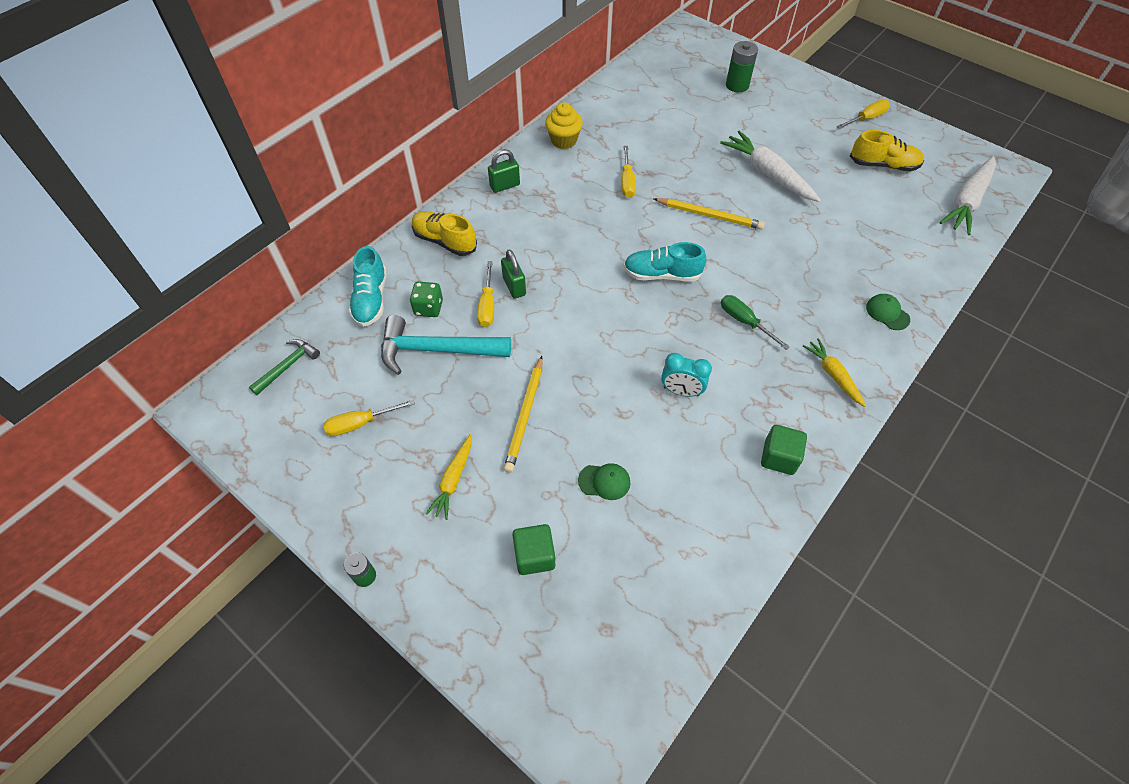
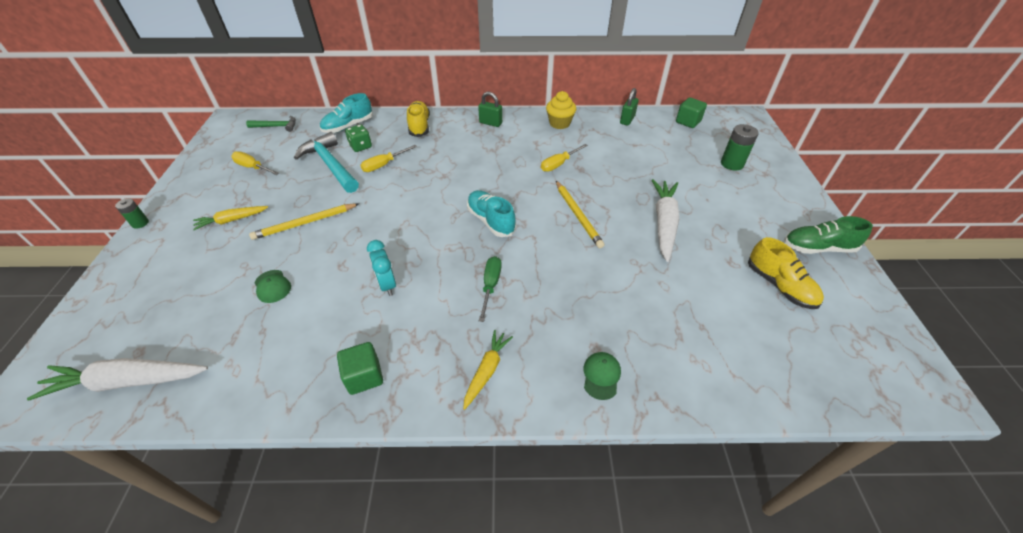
camera: 50 degrees right, 10 degrees down
green padlock [501,249,526,299] -> green padlock moved to [620,88,639,126]
green cube [512,524,555,575] -> green cube moved to [676,98,707,128]
yellow screwdriver [837,100,890,129] -> green shoe [784,216,873,254]
white carrot [940,156,996,235] -> white carrot moved to [27,358,208,401]

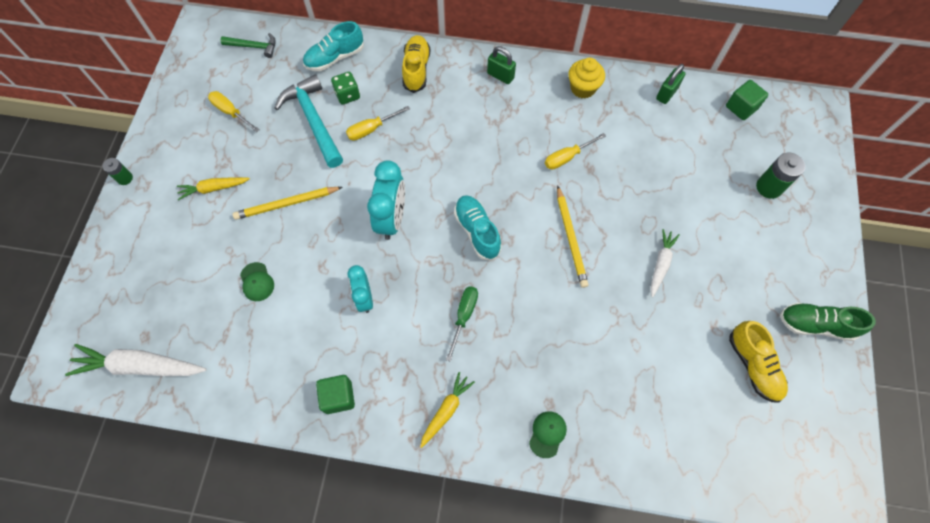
camera: 10 degrees right, 20 degrees up
white carrot [651,179,679,262] -> white carrot [651,229,680,297], size x0.59
none -> turquoise clock [367,160,405,240]

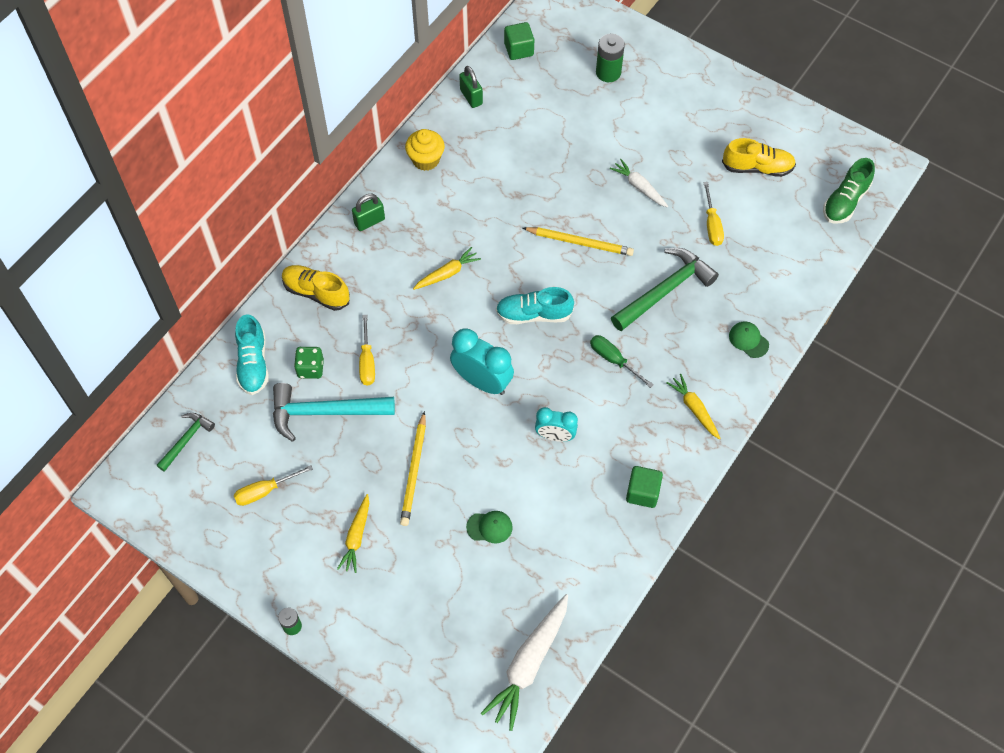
camera: 65 degrees left, 5 degrees down
yellow screwdriver [545,133,606,170] -> yellow screwdriver moved to [703,182,724,246]
green shoe [780,303,876,341] -> green shoe moved to [823,158,875,224]
none -> yellow carrot [413,247,481,290]
none -> green hammer [611,248,719,331]

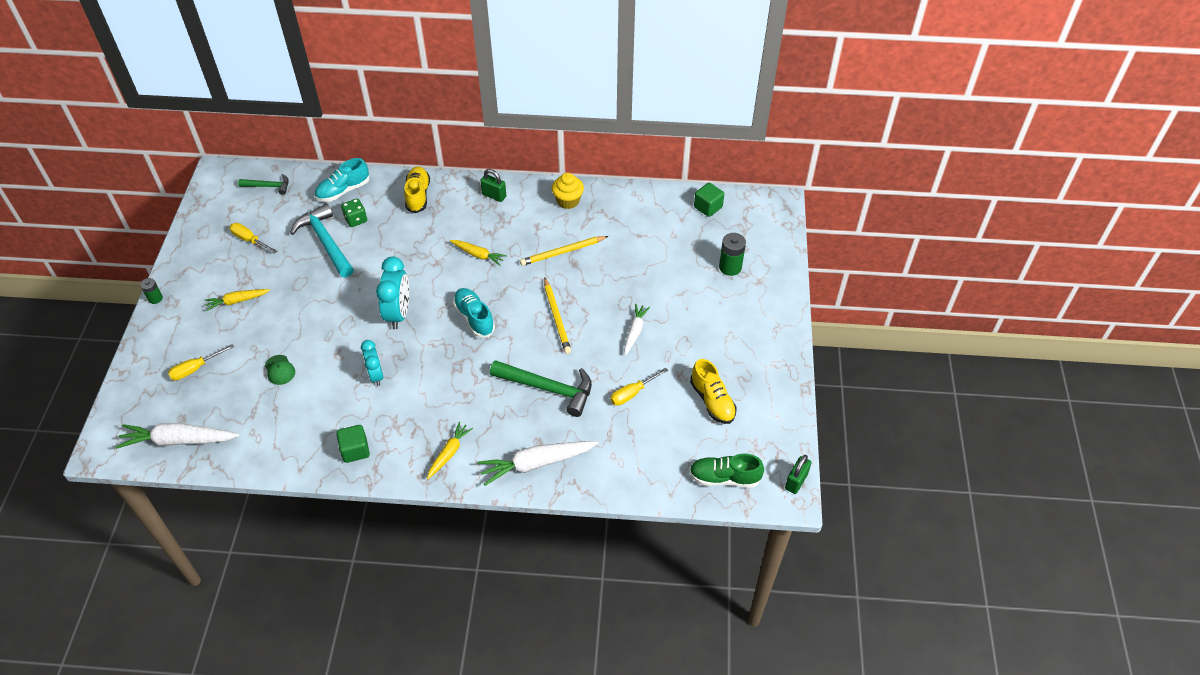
camera: 60 degrees right, 10 degrees down
yellow screwdriver [359,315,375,385] -> yellow screwdriver moved to [168,344,234,380]
yellow pencil [400,411,426,526] -> yellow pencil moved to [520,236,608,266]
green padlock [459,66,483,108] -> green padlock moved to [785,455,811,494]
green screwdriver [590,335,654,388] -> none
green cap [729,321,769,358] -> white carrot [478,441,598,486]

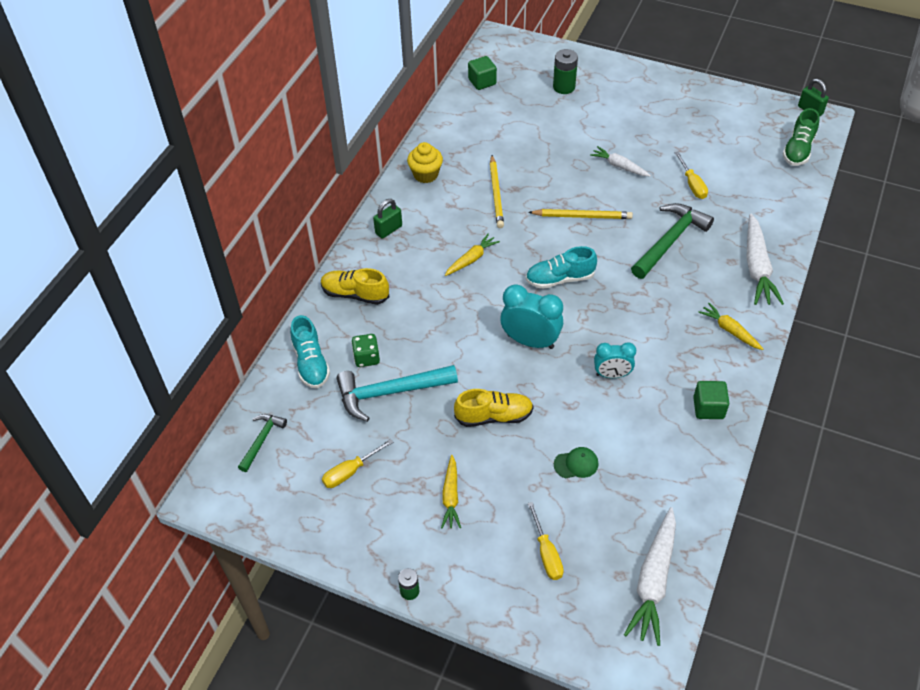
camera: 70 degrees left, 0 degrees up
yellow shoe [690,359,736,424] -> yellow shoe moved to [454,389,534,427]

